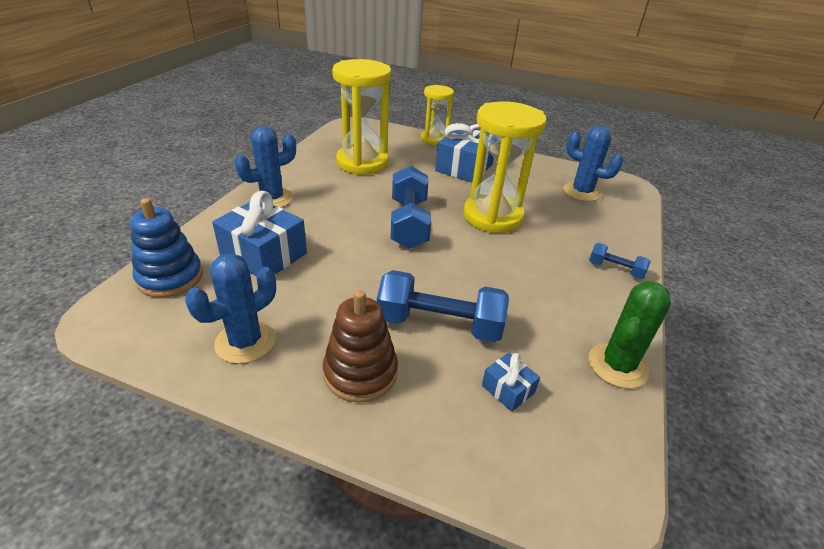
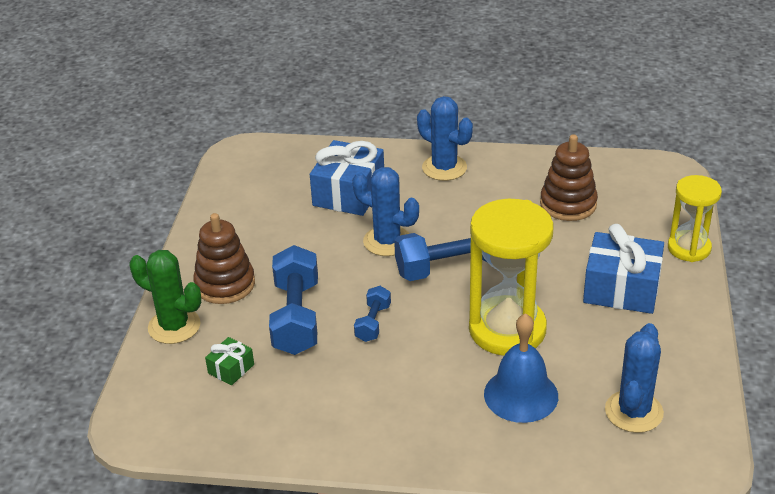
camera: 80 degrees right, 0 degrees up
blue stacking toy [130,198,203,298] -> none
blue cactus [185,253,276,364] -> blue cactus moved to [352,167,419,256]
yellow hourglass [332,59,391,175] -> brown stacking toy [540,134,598,221]
blue gift [482,353,540,412] -> green gift [205,337,254,385]
blue dumbbell [589,243,651,279] -> blue dumbbell moved to [354,286,391,342]
green cactus [589,281,671,389] -> green cactus moved to [130,250,201,344]
none -> blue bell [484,313,558,423]

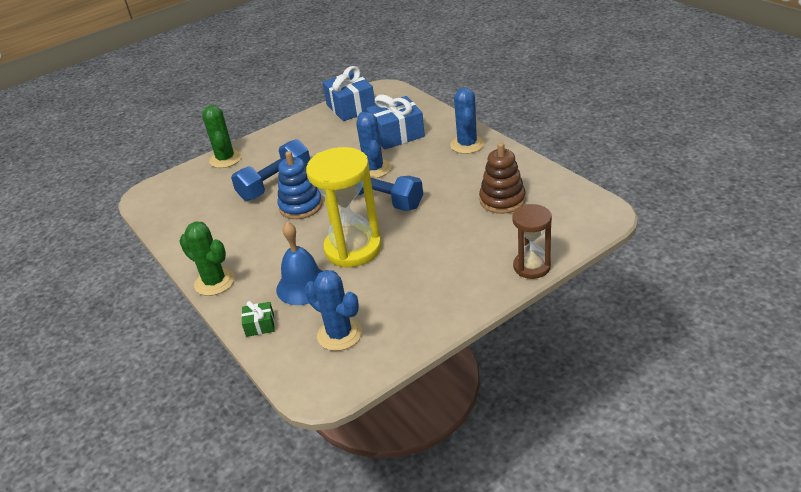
camera: 50 degrees right, 0 degrees up
brown stacking toy [193,213,255,304] -> none
green gift [205,337,254,385] -> green gift moved to [241,301,275,337]
blue dumbbell [354,286,391,342] -> blue stacking toy [277,151,323,219]
blue gift [583,224,664,314] -> blue gift moved to [322,66,375,121]
blue cactus [605,323,664,433] -> blue cactus turned 60 degrees clockwise [305,270,362,351]
yellow hourglass [668,175,722,262] -> brown hourglass [512,204,552,279]
none -> green cactus [179,222,235,296]

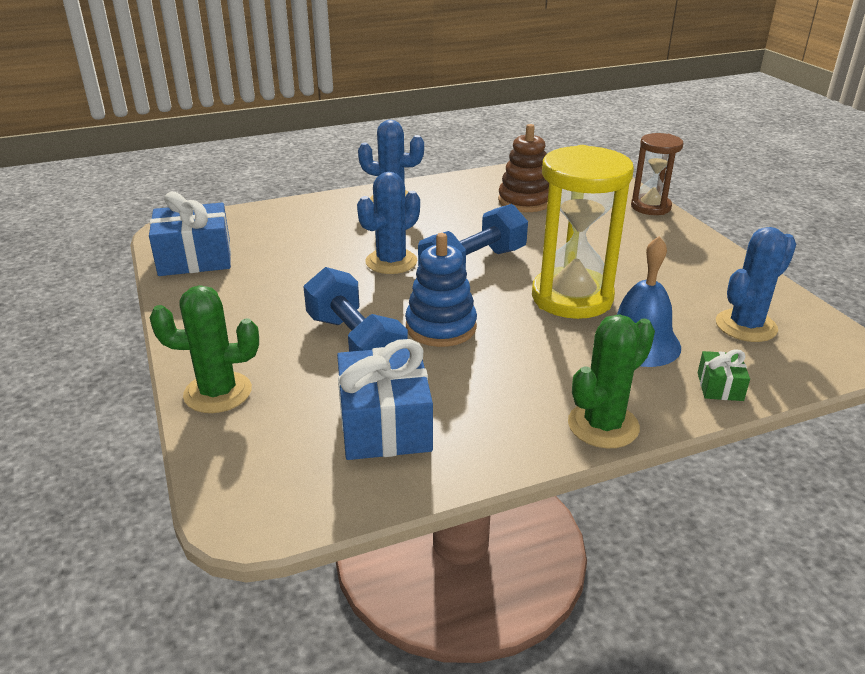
camera: 80 degrees left, 5 degrees down
blue cactus [356,112,391,179] -> blue cactus turned 45 degrees counterclockwise [357,172,420,274]
blue gift [366,95,425,150] -> blue gift moved to [337,339,433,460]

